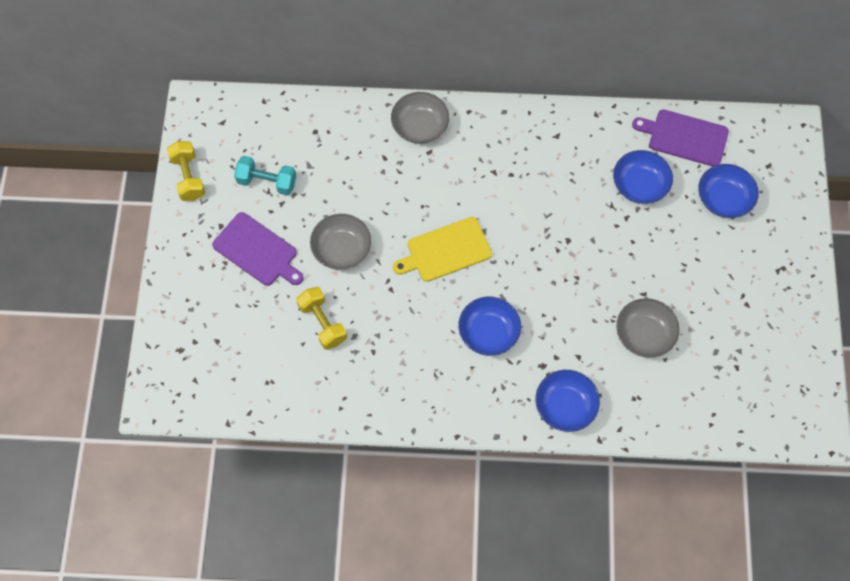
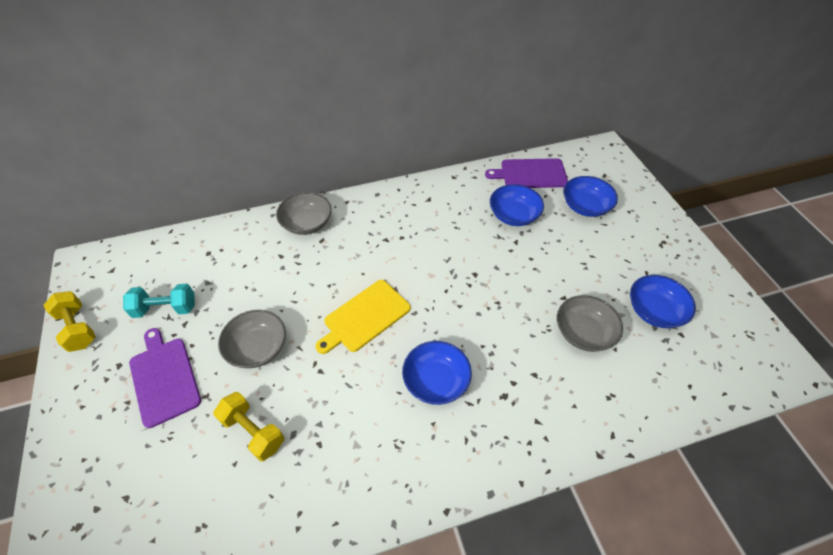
camera: 20 degrees left, 15 degrees down
purple cutting board [212,212,304,286] -> purple cutting board turned 135 degrees counterclockwise [129,328,201,428]
blue bowl [535,370,600,432] -> blue bowl moved to [630,275,696,328]

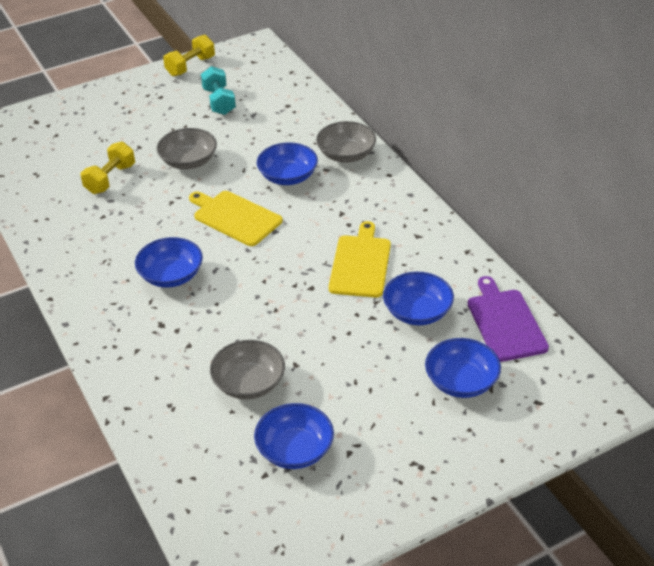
camera: 80 degrees right, 10 degrees down
purple cutting board [129,328,201,428] -> none
none -> blue bowl [257,143,318,185]
none -> yellow cutting board [328,221,391,298]

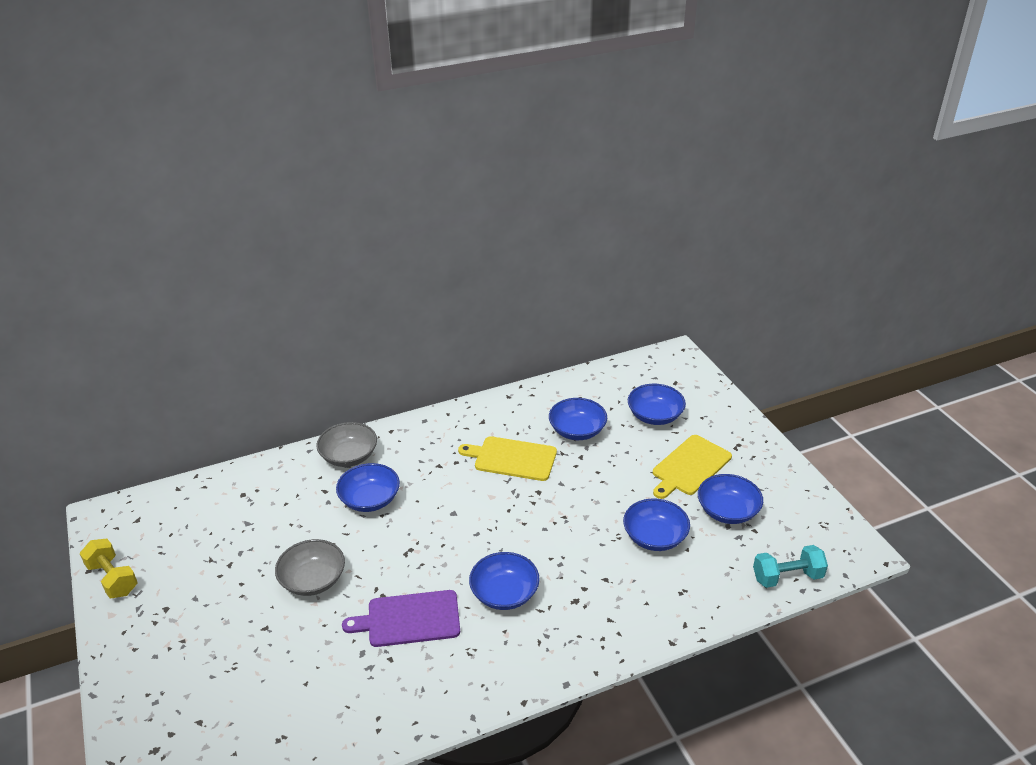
camera: 85 degrees left, 5 degrees down
yellow dumbbell [80,141,135,194] -> none
yellow cutting board [189,191,283,246] -> yellow cutting board moved to [653,435,732,499]
turquoise dumbbell [201,66,236,115] -> turquoise dumbbell moved to [753,545,828,588]
grey bowl [210,340,285,400] -> blue bowl [623,498,690,551]
purple cutting board [468,276,549,362] -> purple cutting board moved to [342,590,460,647]

